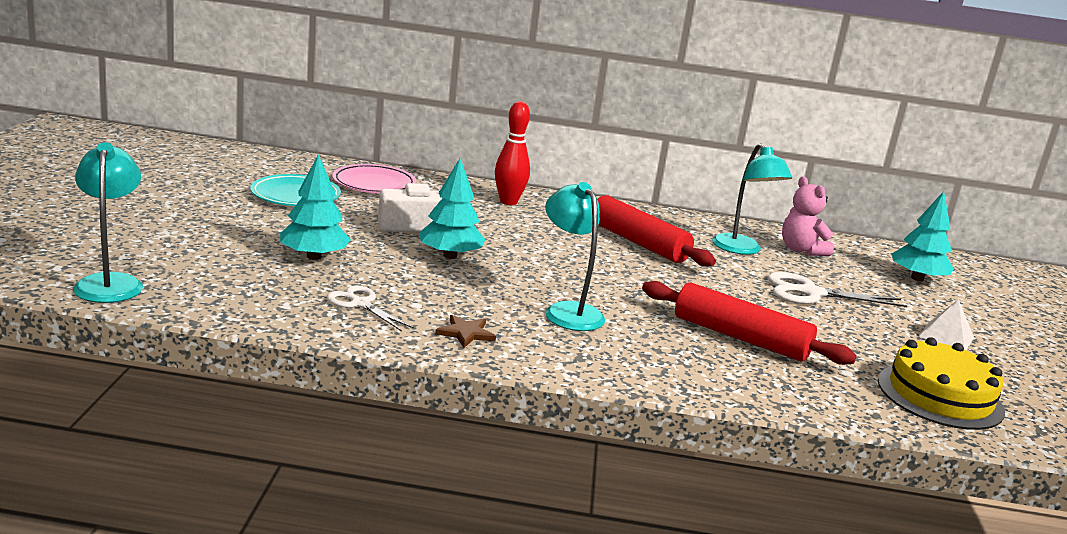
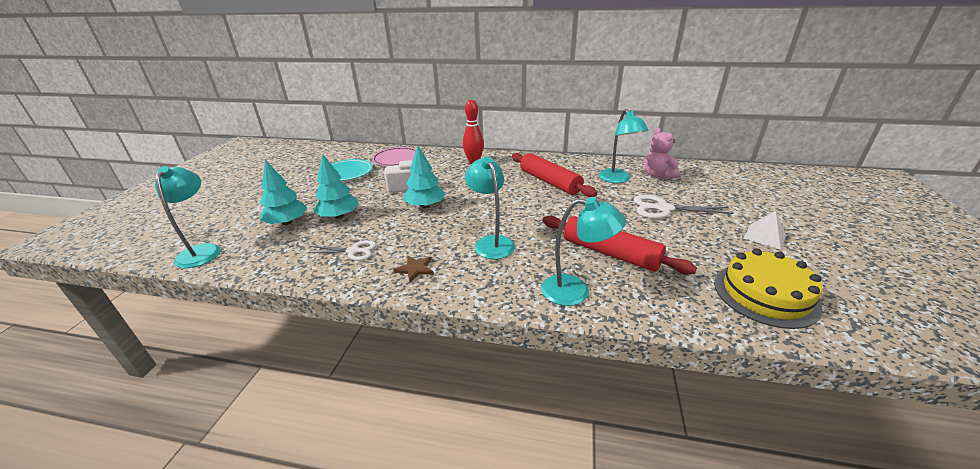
camera: 10 degrees right, 10 degrees up
white scissors [327,285,414,331] -> white scissors turned 135 degrees clockwise [308,240,376,261]
turquoise tree [891,191,954,281] -> turquoise tree moved to [260,160,308,225]
none -> turquoise lamp [541,197,626,306]

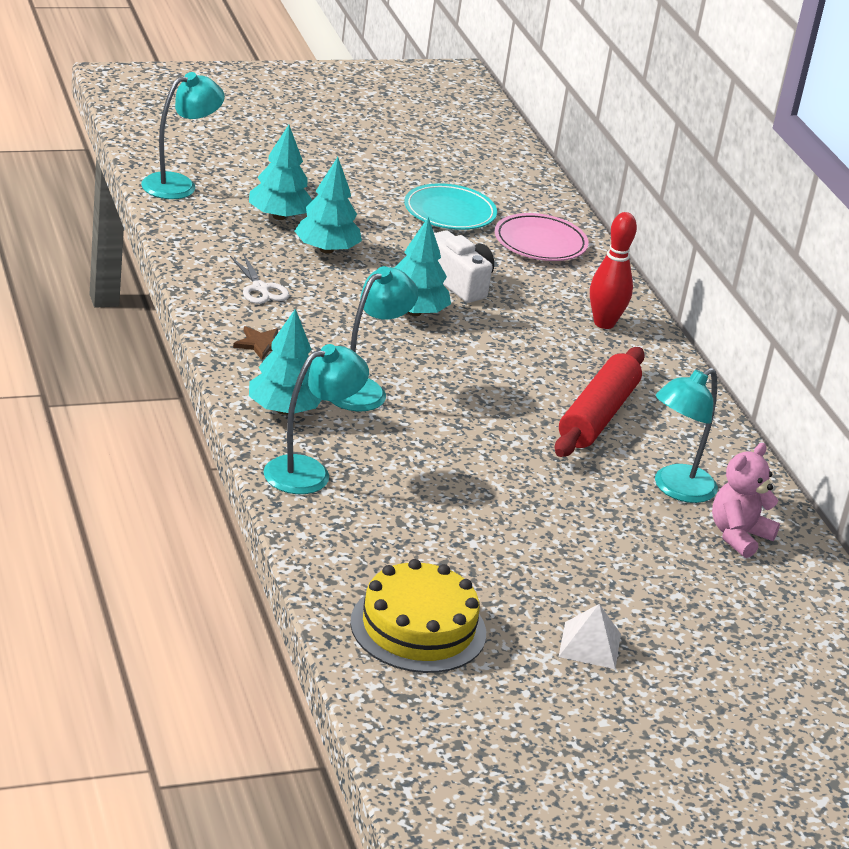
camera: 55 degrees right, 0 degrees up
turquoise lamp [541,197,626,306] -> turquoise lamp turned 105 degrees counterclockwise [264,344,369,494]
red rolling pin [543,216,697,274] -> none
white scissors [633,195,734,219] -> none
none -> turquoise tree [249,309,322,415]

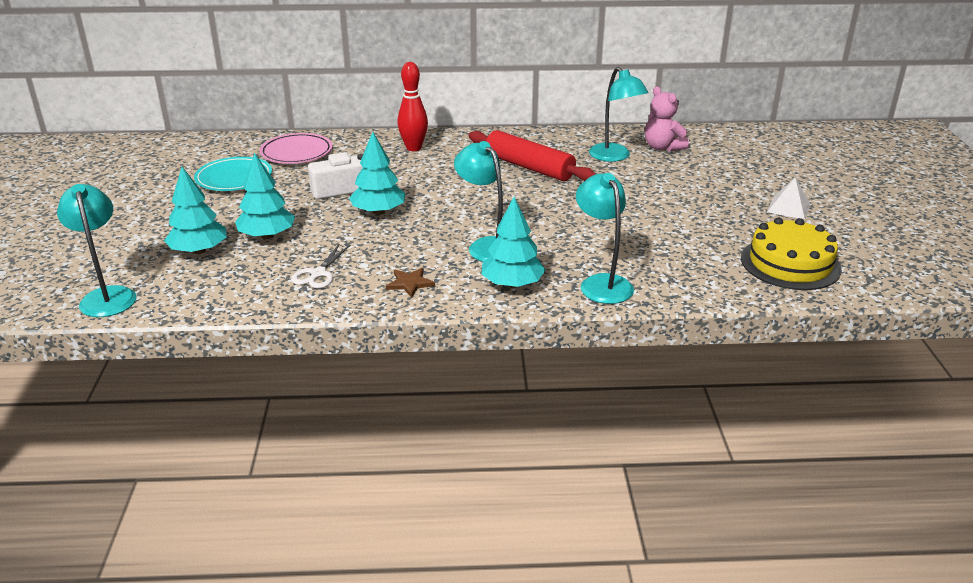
camera: 70 degrees left, 0 degrees up
white scissors [230,253,289,304] -> white scissors turned 120 degrees clockwise [291,244,350,288]

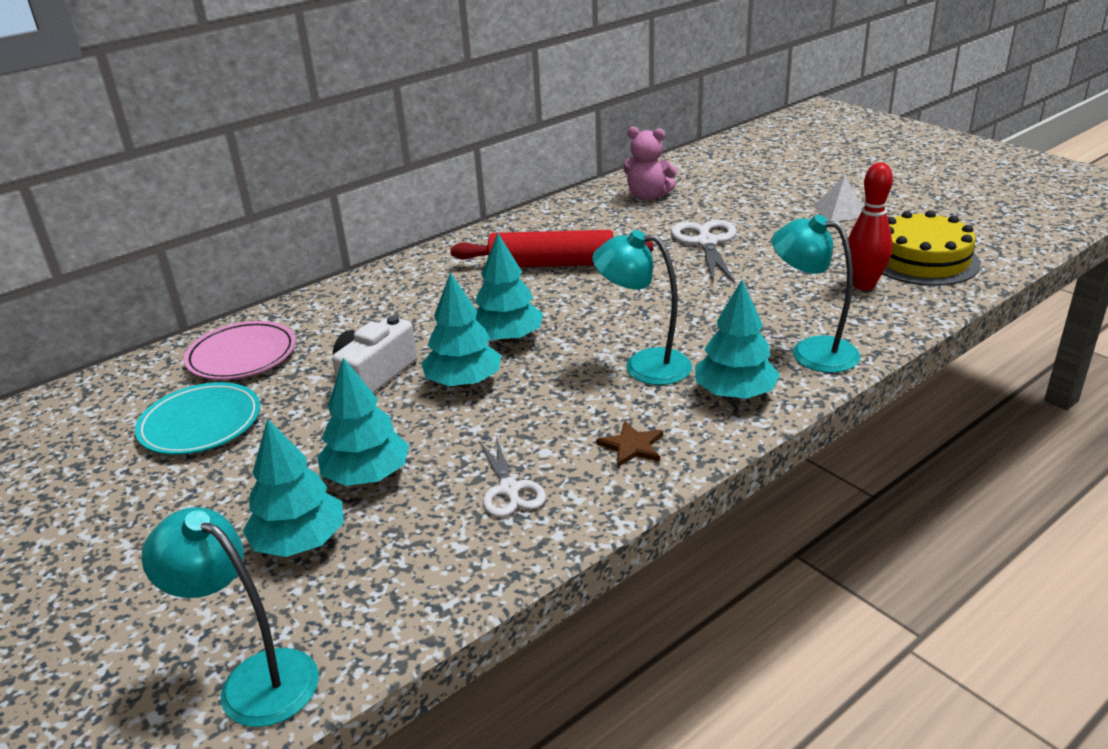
camera: 35 degrees left, 0 degrees up
red bowling pin [398,62,428,151] -> red bowling pin moved to [848,163,893,290]
turquoise lamp [589,67,648,162] -> none
none -> turquoise tree [475,233,543,342]
none -> white scissors [671,220,736,284]

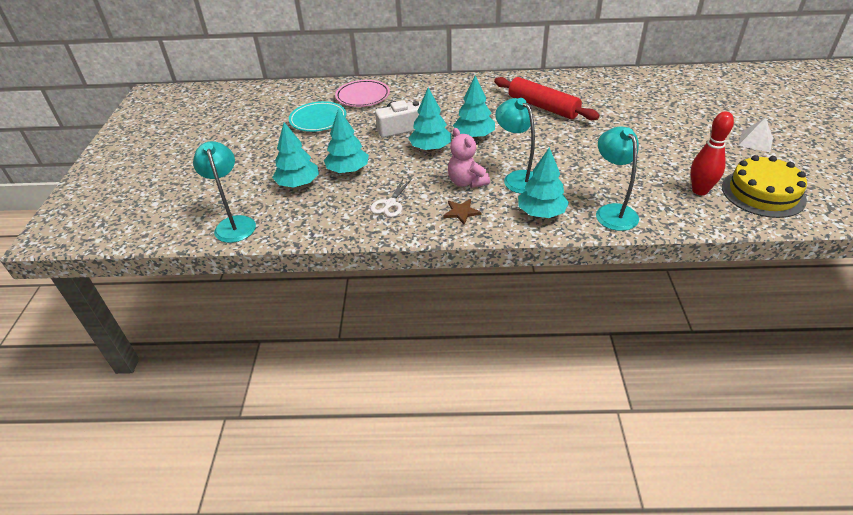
camera: 40 degrees right, 10 degrees up
pink teddy bear [624,127,677,200] -> pink teddy bear moved to [448,128,490,188]
white scissors [671,220,736,284] -> none

